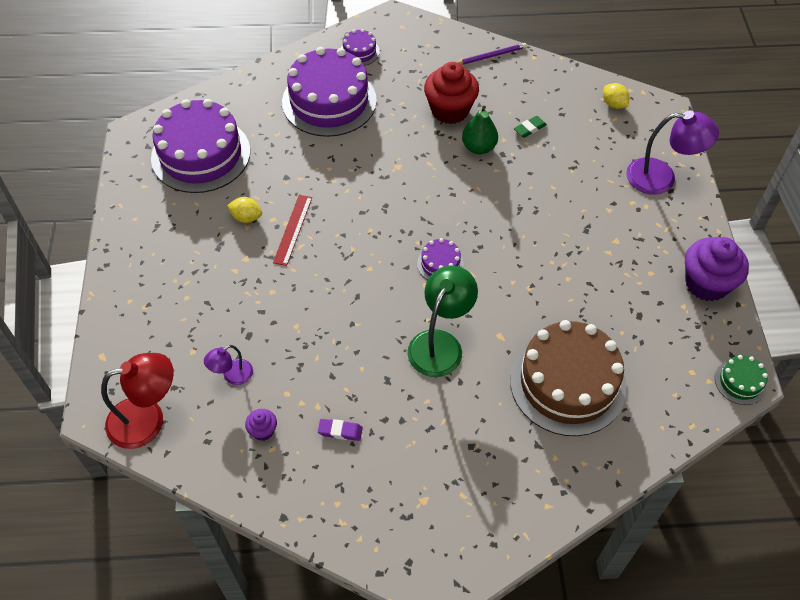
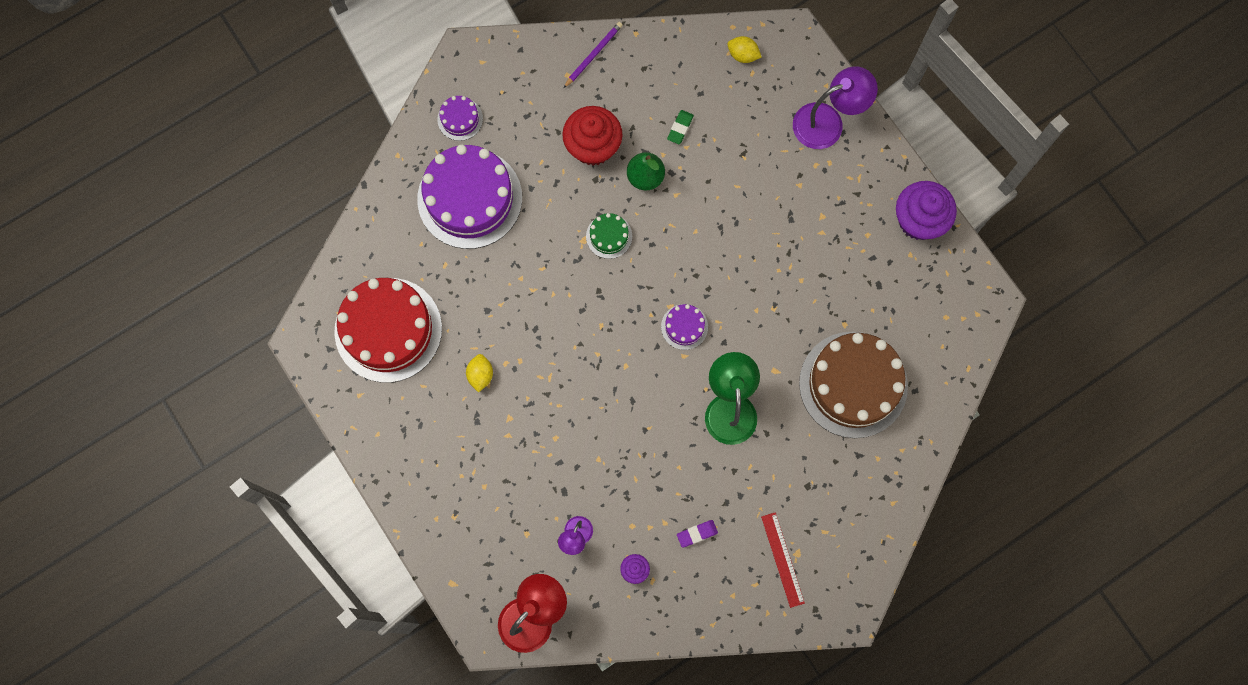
camera: 30 degrees left, 20 degrees up
purple cake [151,99,250,193] -> red cake [334,278,442,383]
yellow lemon [227,197,262,223] -> yellow lemon turned 75 degrees counterclockwise [466,354,493,393]
red ruler [273,195,312,266] -> red ruler moved to [761,512,805,608]
green cake [715,355,768,405] -> green cake moved to [586,213,632,259]

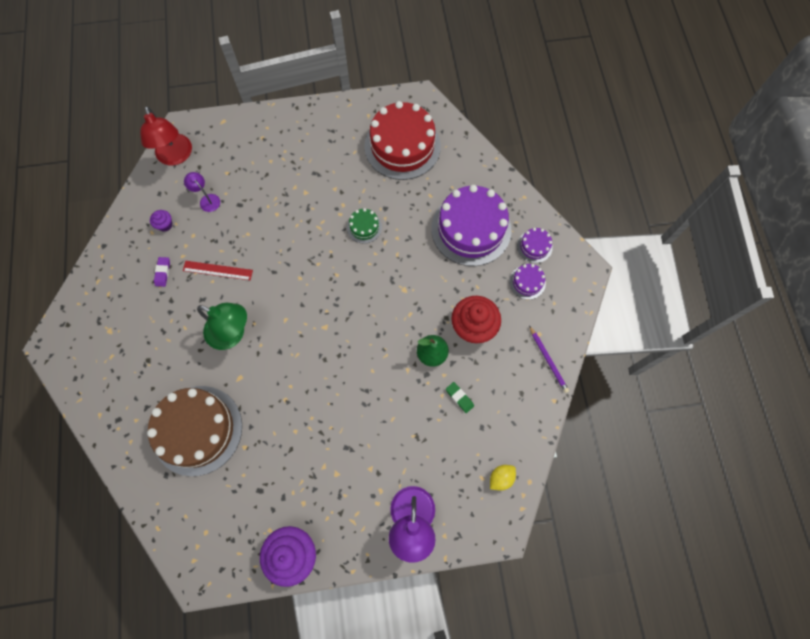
camera: 115 degrees right, 5 degrees down
yellow lemon [466,354,493,393] -> none
green cake [586,213,632,259] -> green cake moved to [347,208,382,244]
purple cake [661,304,708,350] -> purple cake moved to [509,264,546,300]
red ruler [761,512,805,608] -> red ruler moved to [183,261,253,280]

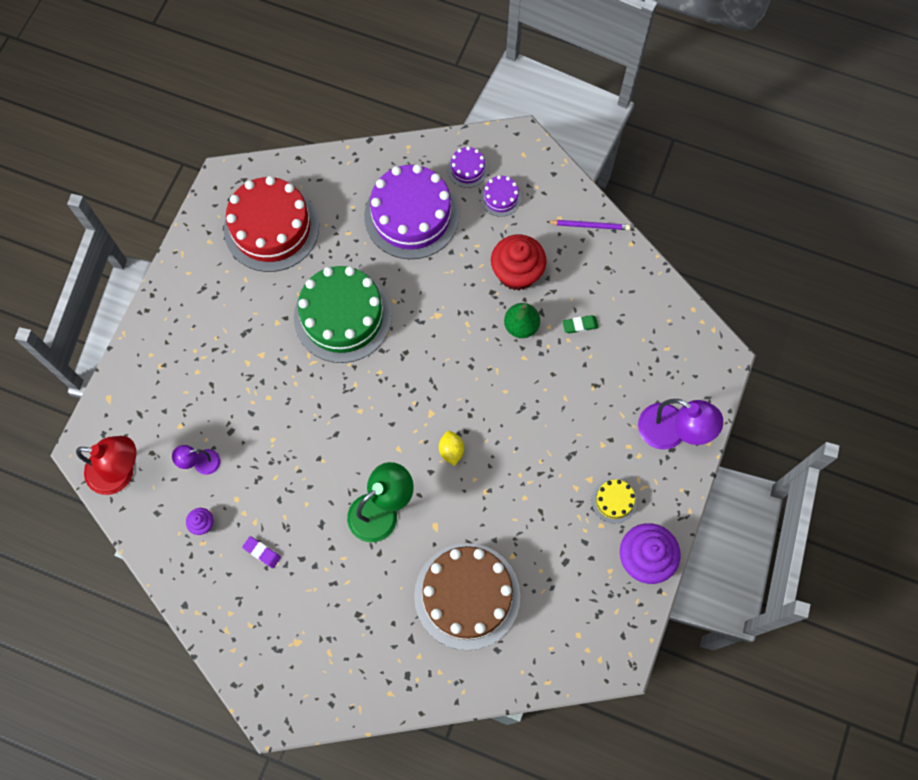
camera: 60 degrees left, 0 degrees up
red ruler [183,261,253,280] -> none
green cake [347,208,382,244] -> green cake [294,266,392,363], size x2.28
yellow lemon [490,465,516,491] -> yellow lemon moved to [439,431,464,466]
none -> yellow cake [592,479,637,524]

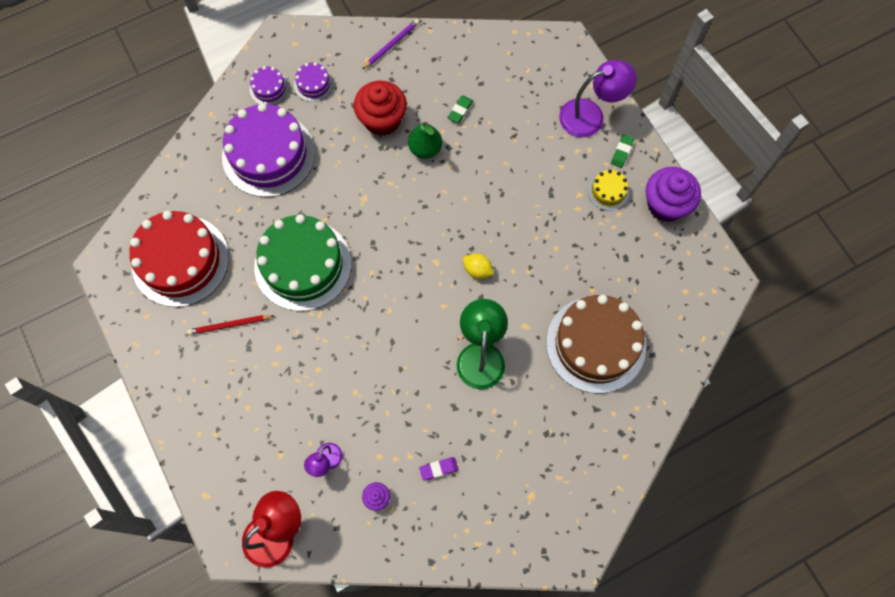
camera: 50 degrees left, 0 degrees up
none -> red pencil [187,315,274,335]
none -> green eraser [611,134,634,168]

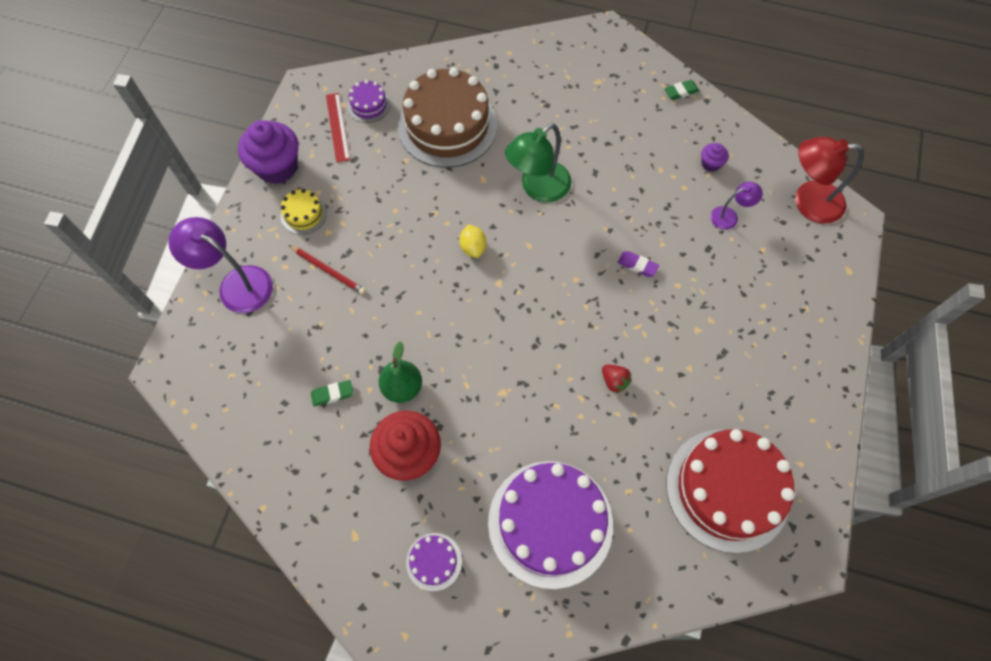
camera: 135 degrees left, 5 degrees down
red pencil [187,315,274,335] -> red pencil moved to [289,245,366,294]
purple cake [249,66,289,105] -> purple cake moved to [347,80,391,123]
green cake [254,214,351,311] -> red strawberry [602,365,631,393]
purple pencil [362,19,419,69] -> none
purple eraser [419,457,459,481] -> purple eraser moved to [617,251,659,277]
green eraser [611,134,634,168] -> green eraser moved to [664,80,699,100]
none -> red ruler [326,93,350,163]

